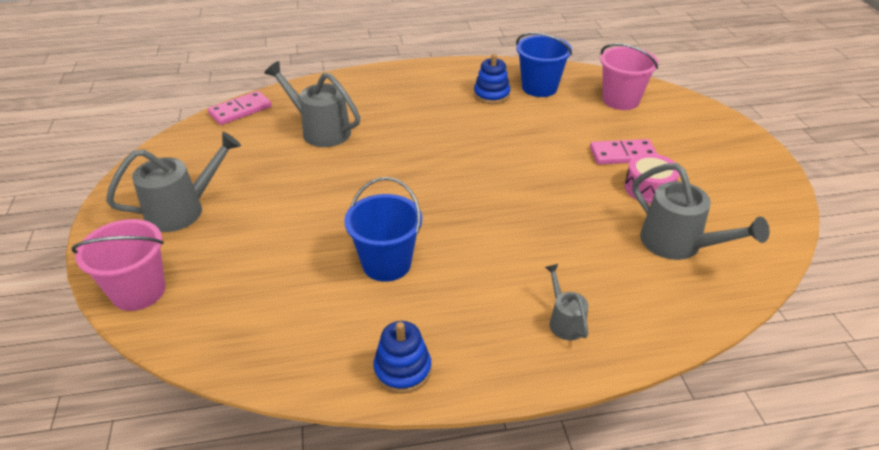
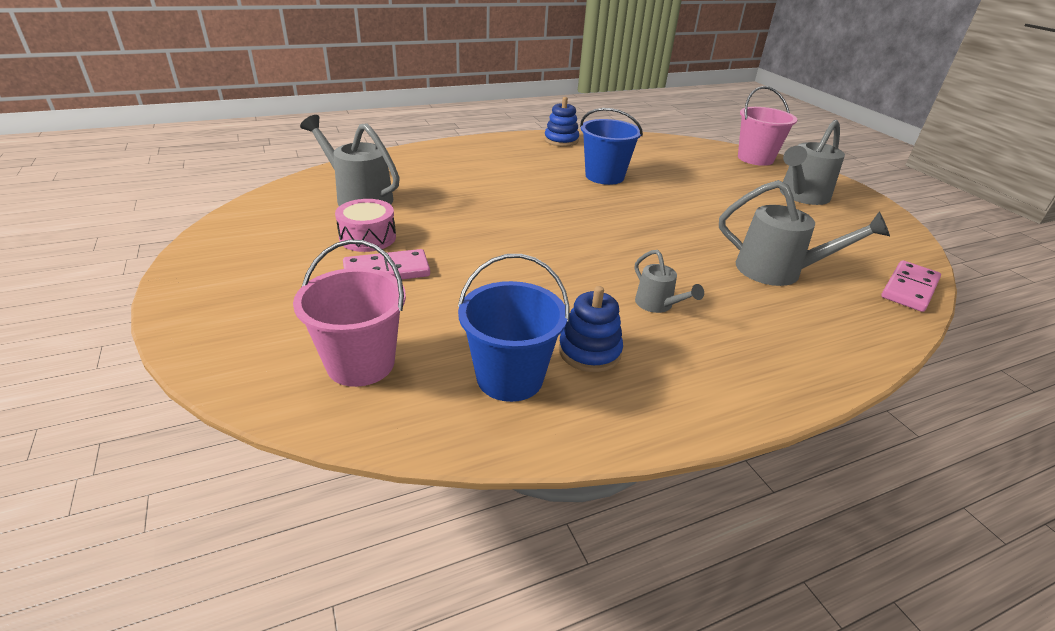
camera: 165 degrees right, 5 degrees down
grey watering can [545,264,588,340] -> grey watering can moved to [635,250,704,313]

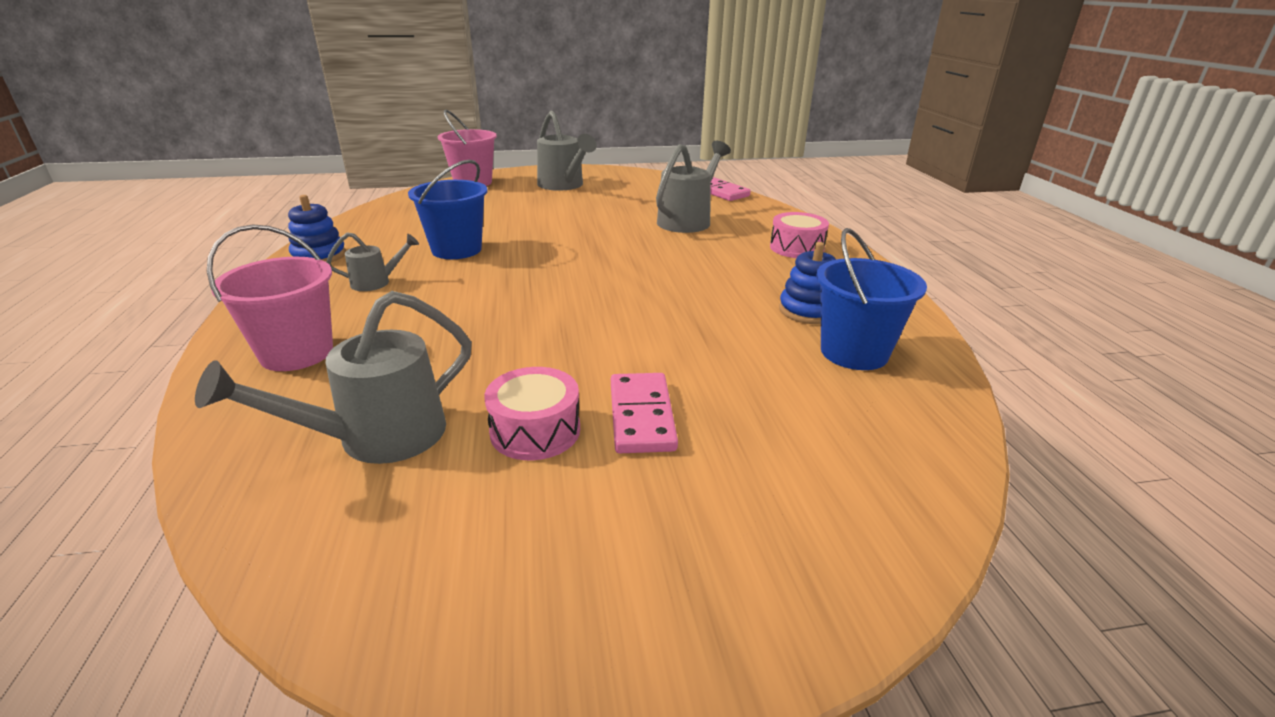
camera: 75 degrees left, 5 degrees down
pink bucket [293,239,406,387] -> pink bucket moved to [207,224,333,371]
grey watering can [635,250,704,313] -> grey watering can moved to [327,232,419,291]
none -> pink drum [770,212,829,258]

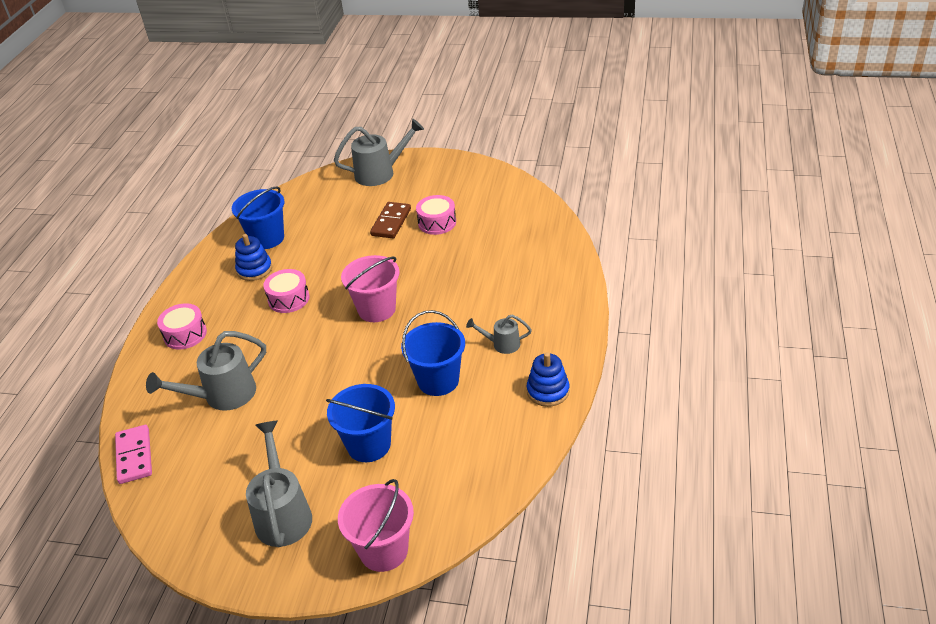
camera: 155 degrees left, 10 degrees up
grey watering can [195,291,472,464] -> grey watering can moved to [334,119,424,186]
pink bucket [207,224,333,371] -> pink bucket moved to [341,255,400,322]
pink domino [611,373,678,453] -> brown domino [370,202,411,238]
none -> pink drum [263,269,310,313]
none -> blue bucket [326,384,395,462]

